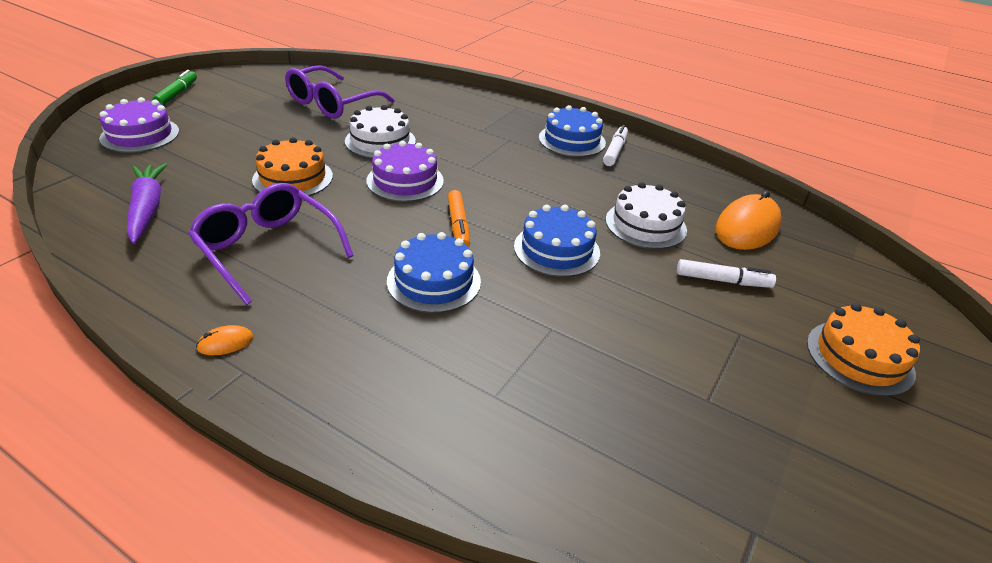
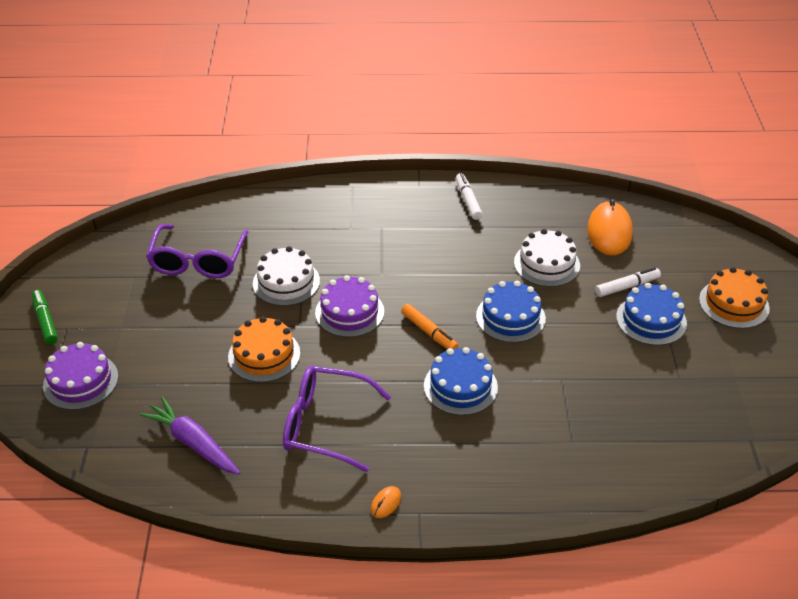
camera: 30 degrees left, 5 degrees up
blue cake [539,105,606,157] -> blue cake moved to [616,283,687,346]

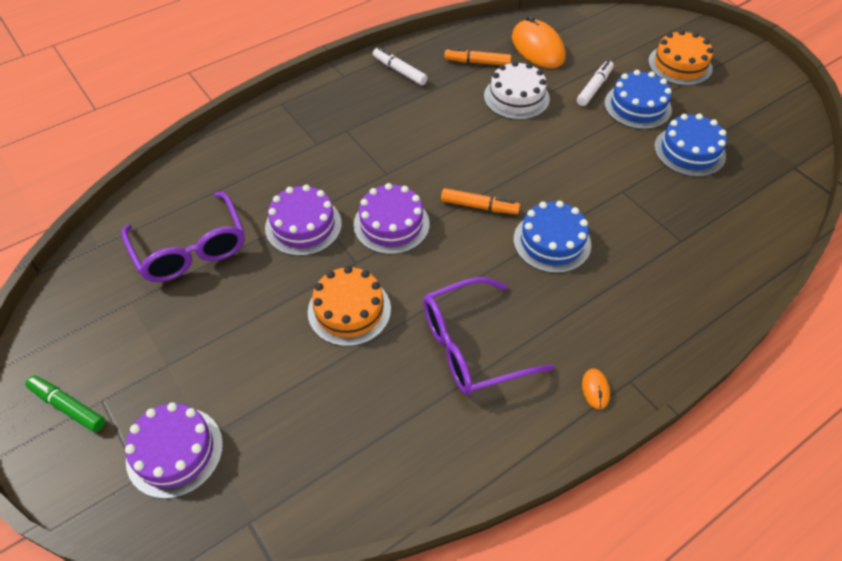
camera: 35 degrees left, 10 degrees up
purple carrot [140,397,240,475] -> none
white cake [253,246,320,306] -> purple cake [265,185,342,256]
blue cake [476,281,546,343] -> blue cake moved to [654,114,727,177]
none -> orange marker [444,48,511,65]

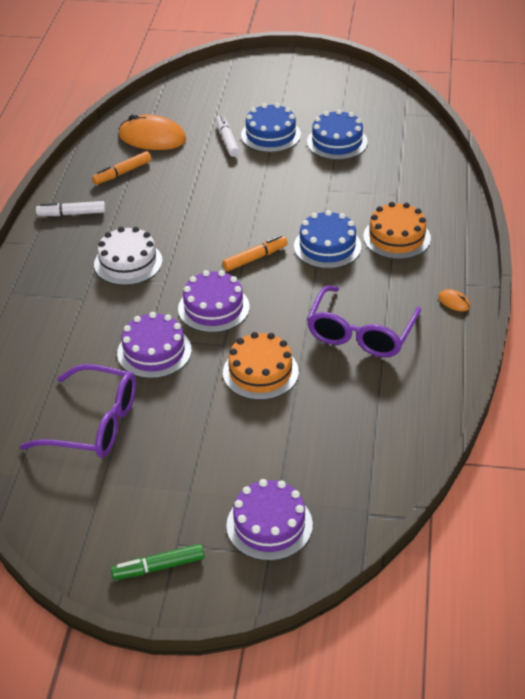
camera: 45 degrees left, 10 degrees down
white cake [484,61,550,120] -> white cake moved to [94,227,163,285]
orange cake [648,30,713,86] -> orange cake moved to [363,202,431,259]

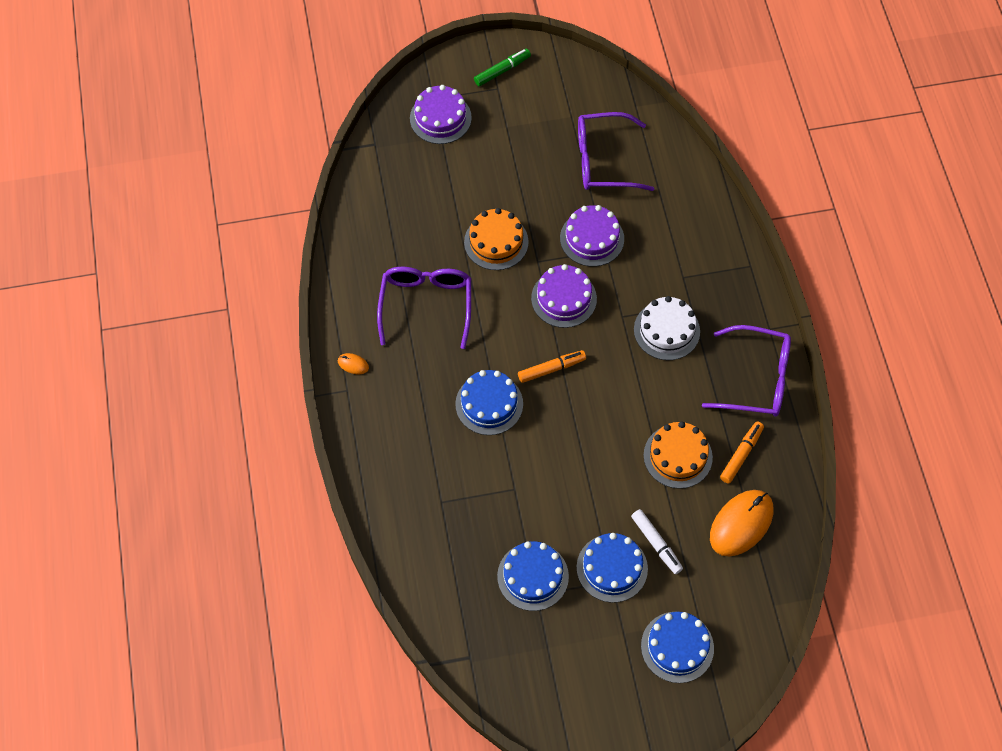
camera: 160 degrees right, 20 degrees up
white marker [36,201,106,216] -> purple glasses [702,325,791,417]
orange mouse [119,114,186,150] -> orange mouse turned 45 degrees counterclockwise [710,490,773,557]
orange marker [222,235,288,271] -> orange marker turned 150 degrees counterclockwise [518,350,586,383]
orange cake [363,202,431,259] -> orange cake moved to [644,421,713,489]
none -> blue cake [641,611,714,683]

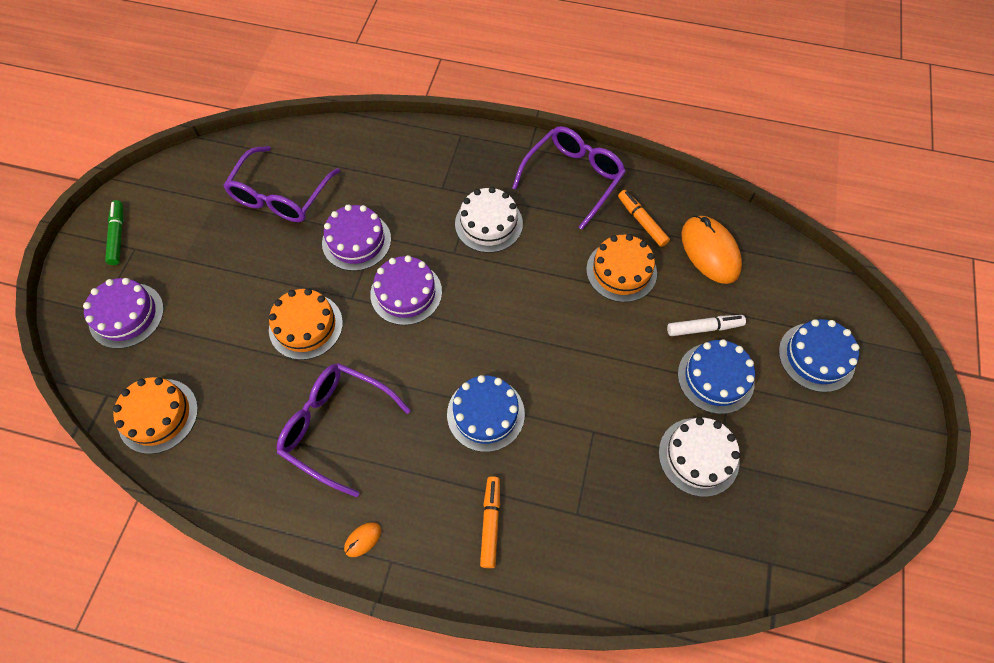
camera: 65 degrees left, 0 degrees up
blue cake [497,541,569,611] -> white cake [659,417,740,497]
orange marker [518,350,586,383] -> orange marker moved to [480,476,500,568]
none -> orange cake [113,377,198,454]

